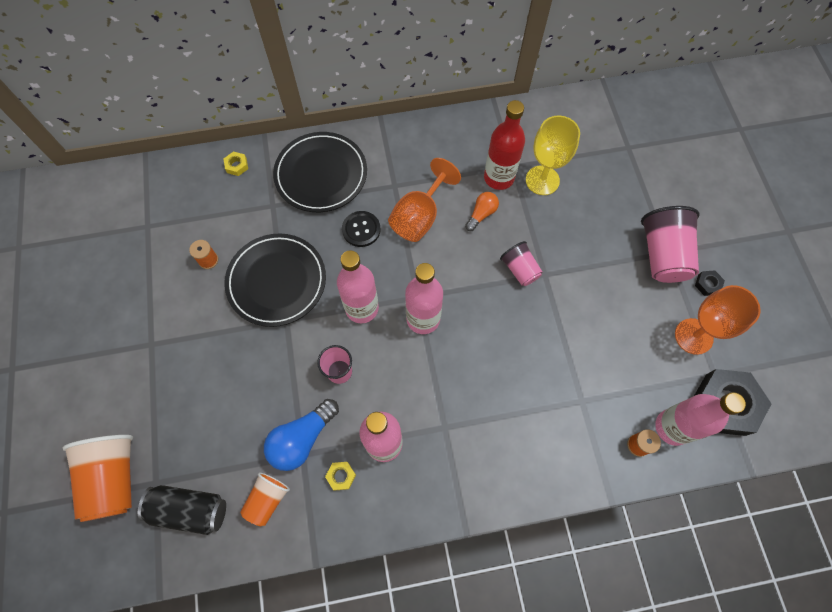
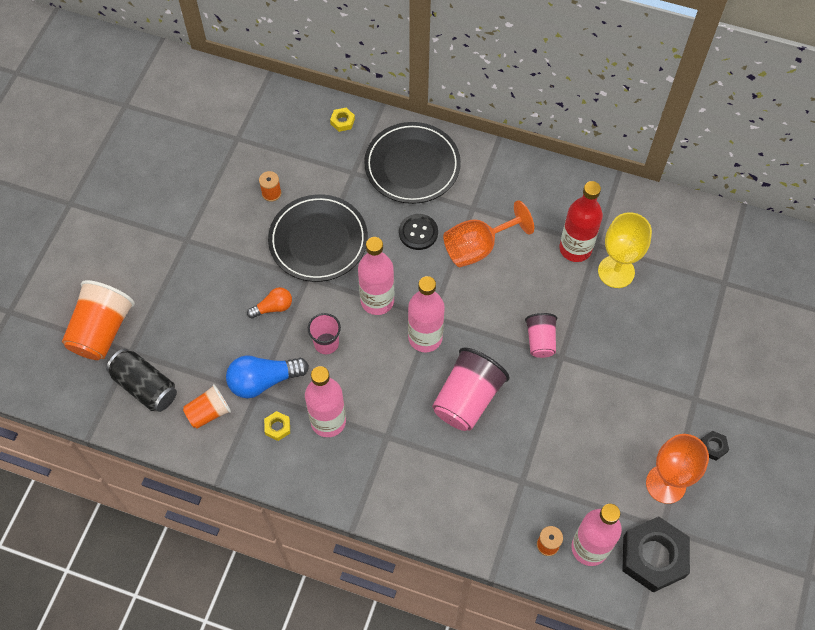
camera: 30 degrees right, 5 degrees down
orange light bulb [465,192,499,231] -> orange light bulb moved to [247,287,292,318]
pink cup [641,206,699,283] -> pink cup moved to [432,347,510,431]

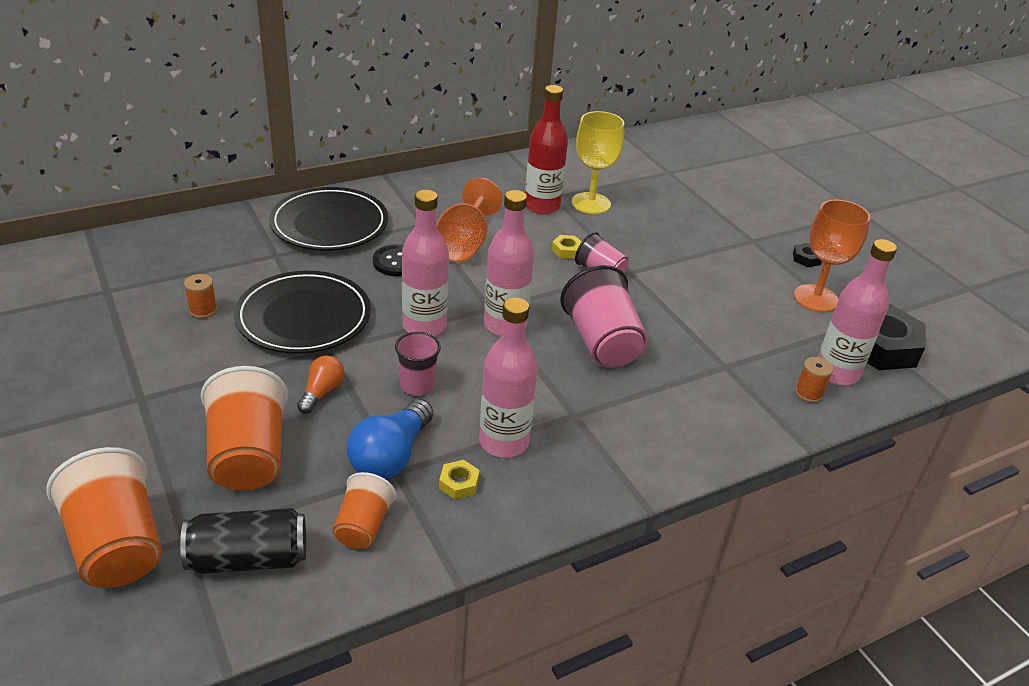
camera: 50 degrees left, 25 degrees down
yellow nut [330,108,355,132] -> yellow nut moved to [552,235,581,259]
none -> orange cup [201,366,288,491]

